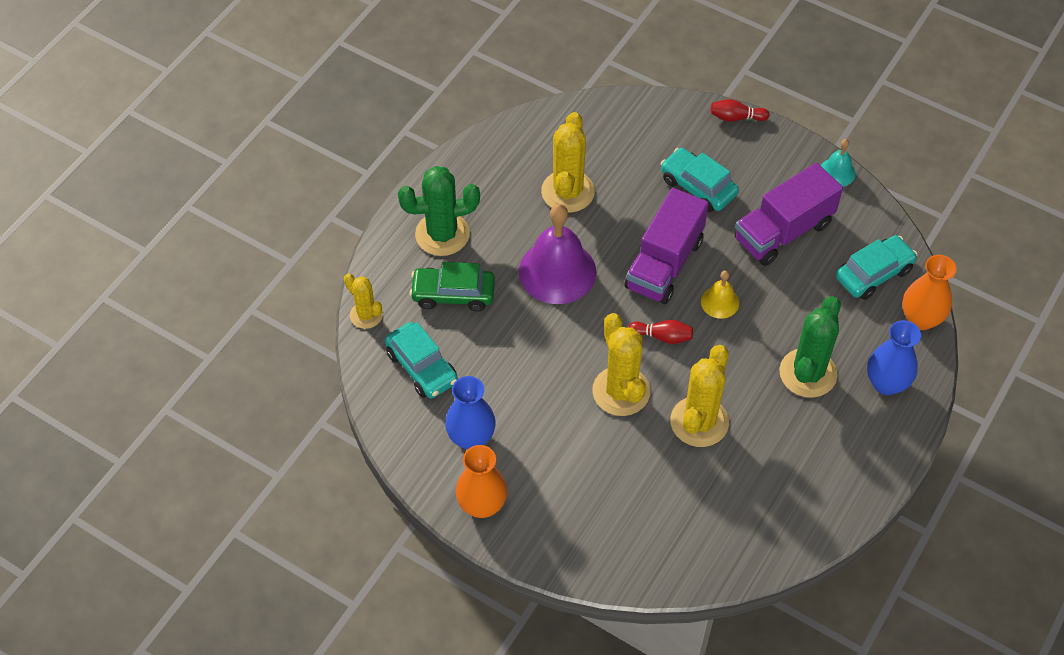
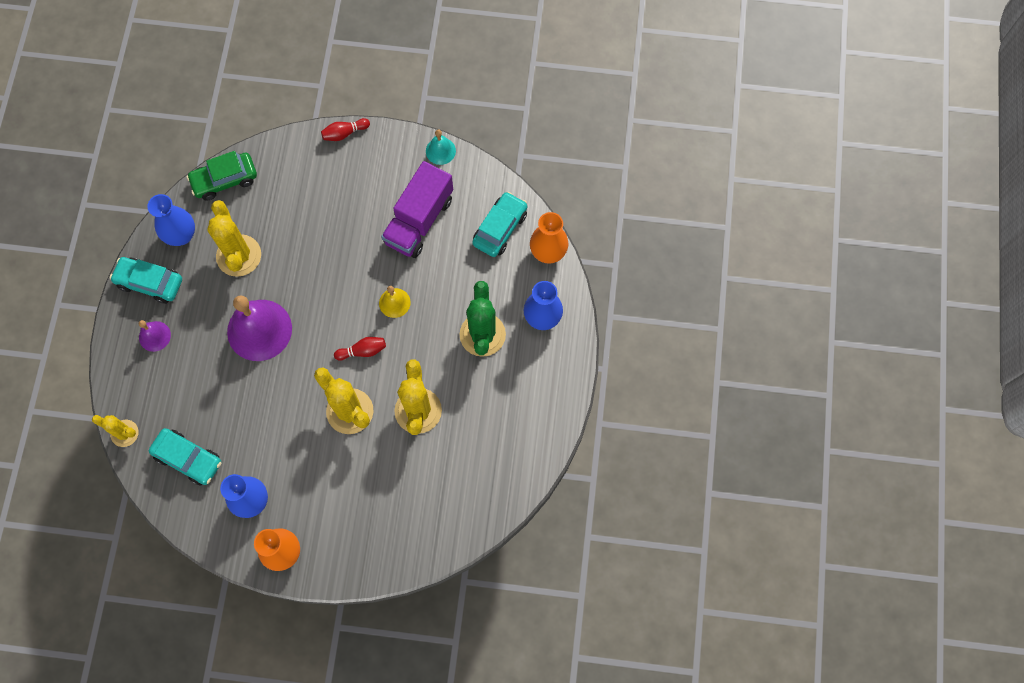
camera: 25 degrees left, 15 degrees up
green cactus [398,166,480,256] -> purple bell [139,320,171,352]
green car [409,262,495,312] -> green car moved to [187,151,257,200]
purple truck [625,188,709,304] -> none
turquoise car [661,148,739,212] -> turquoise car moved to [110,257,182,304]
none -> blue vase [147,194,195,246]

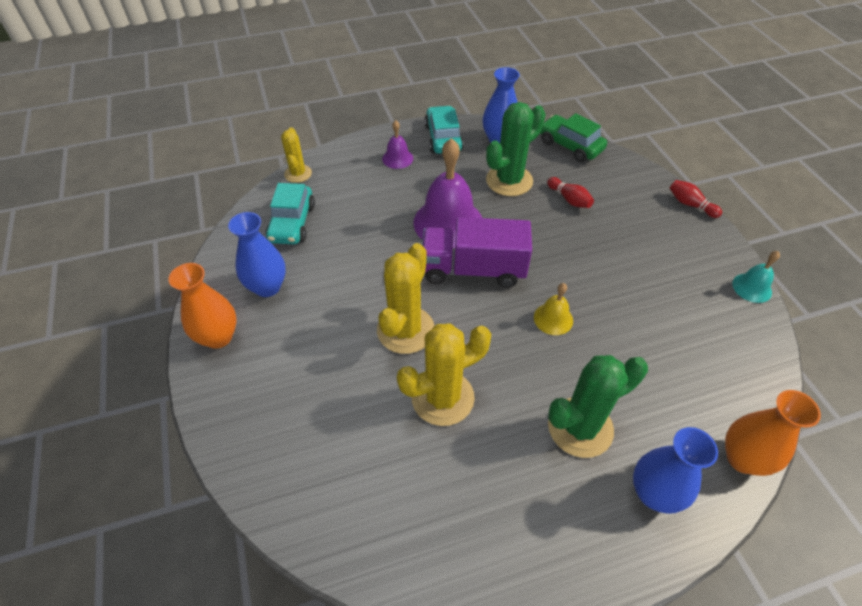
camera: 65 degrees right, 20 degrees down
yellow cactus [207,200,261,277] -> green cactus [486,102,546,196]
red bowling pin [334,337,386,361] -> red bowling pin moved to [547,177,594,208]
purple truck [381,161,453,258] -> purple truck moved to [422,217,532,288]
turquoise car [472,192,527,257] -> none

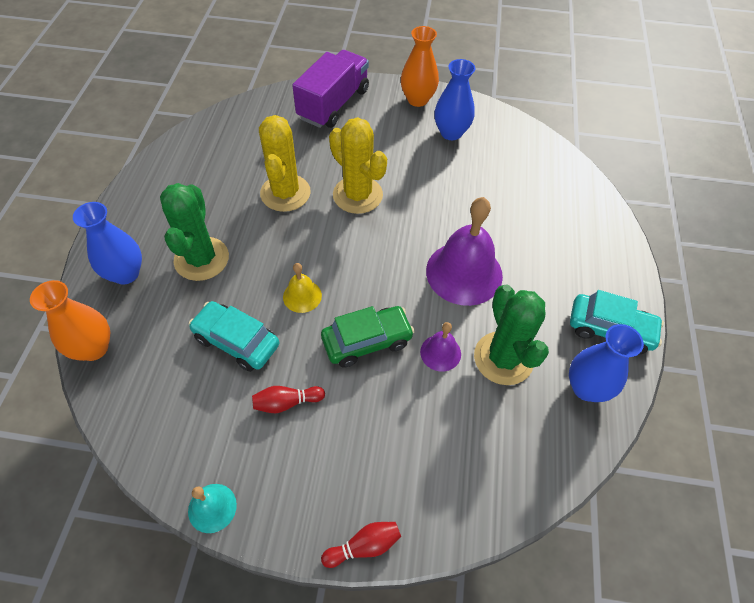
camera: 115 degrees right, 5 degrees up
turquoise car [266,183,315,244] -> turquoise car moved to [189,301,279,372]
yellow cactus [281,127,312,183] -> none
purple bell [382,120,413,169] -> purple bell moved to [420,322,461,372]
purple truck [422,217,532,288] -> purple truck moved to [292,50,369,128]
green car [540,113,607,162] -> green car moved to [321,306,415,368]
red bowling pin [547,177,594,208] -> red bowling pin moved to [252,386,325,413]

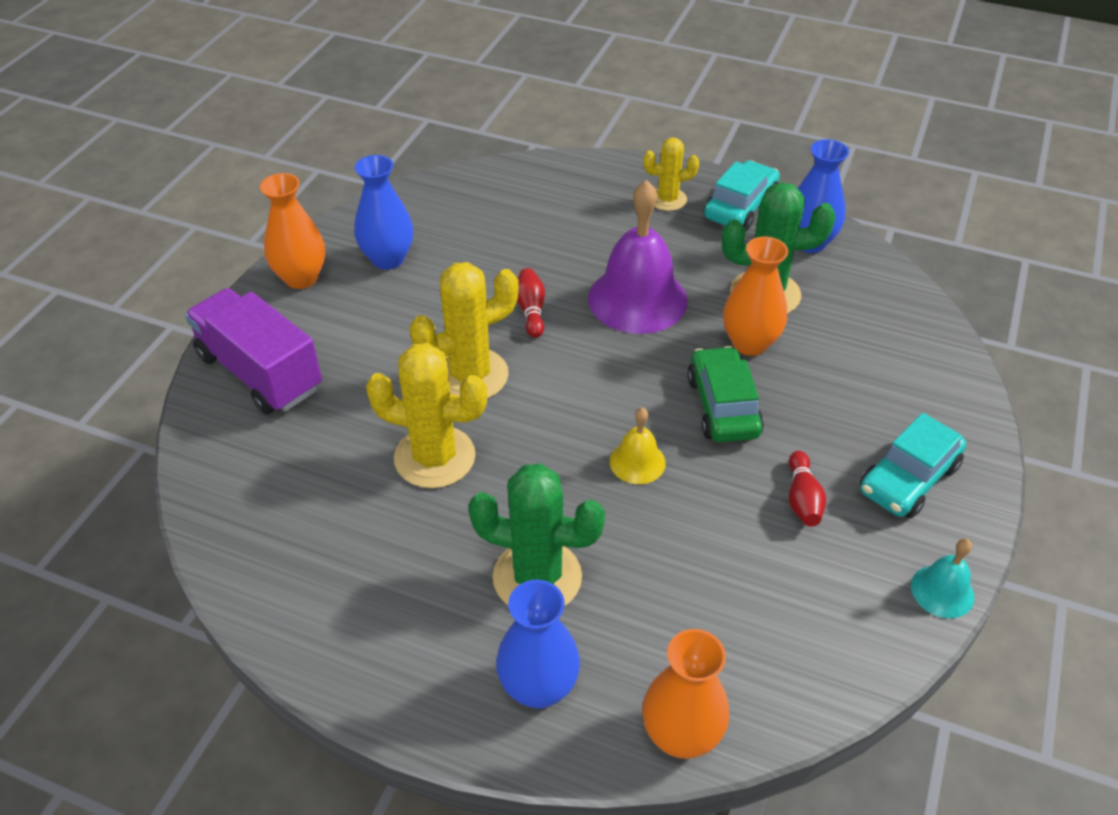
camera: 75 degrees left, 10 degrees down
turquoise car [189,301,279,372] -> turquoise car moved to [860,413,966,518]
red bowling pin [321,522,401,568] -> red bowling pin moved to [517,268,545,338]
purple bell [420,322,461,372] -> orange vase [723,236,788,356]
none -> yellow cactus [643,138,699,211]

